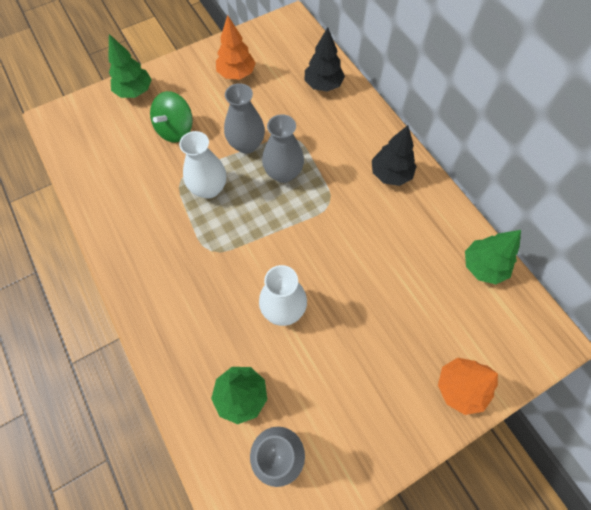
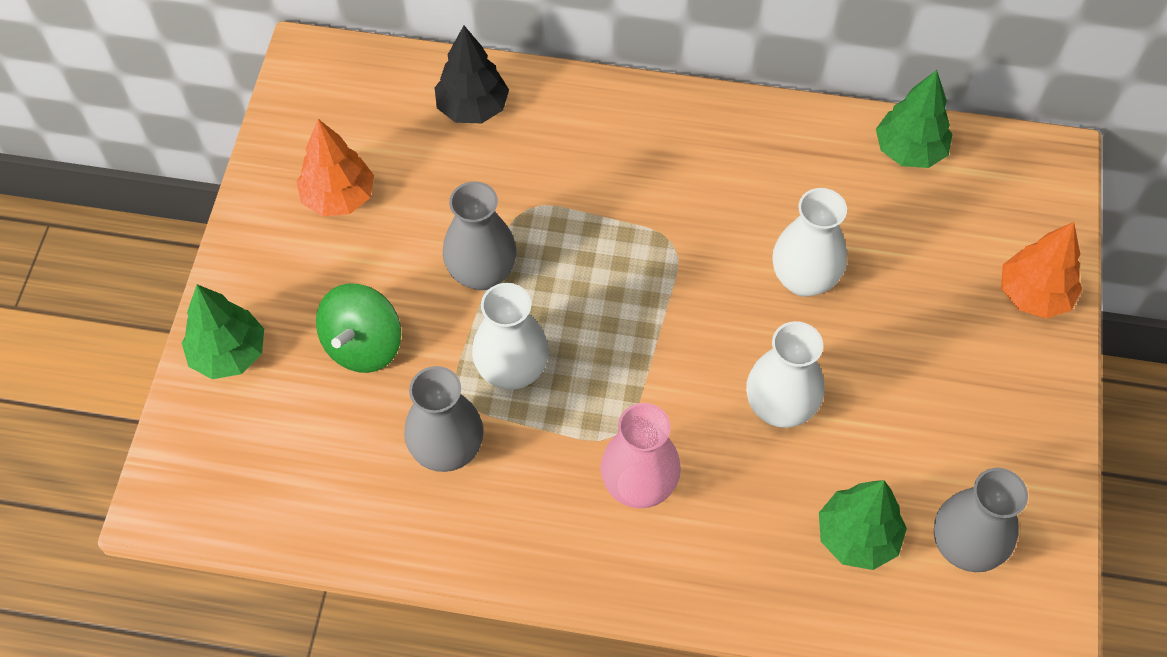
camera: 50 degrees left, 5 degrees down
green spinning top [150,91,193,143] -> green spinning top turned 45 degrees clockwise [316,283,401,373]
grey vase [262,114,304,183] -> grey vase moved to [404,366,484,472]
black tree [372,125,417,186] -> none
none -> pink vase [601,403,681,508]
none -> white vase [772,188,847,297]

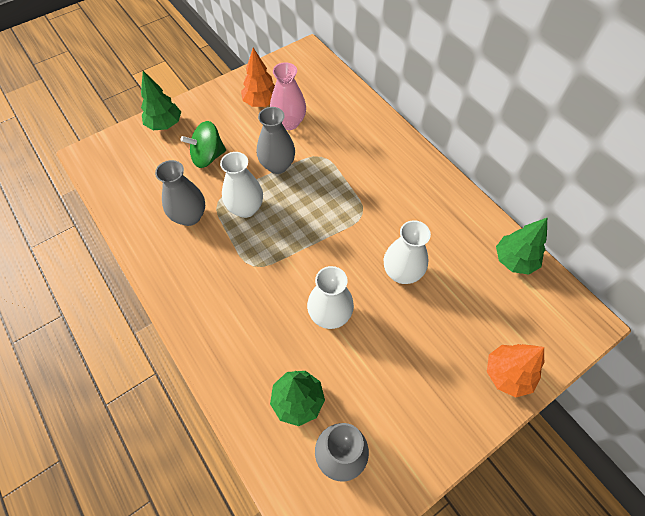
camera: 45 degrees right, 0 degrees up
black tree [434,25,509,123] -> none
pink vase [601,403,681,508] -> pink vase moved to [270,62,306,130]

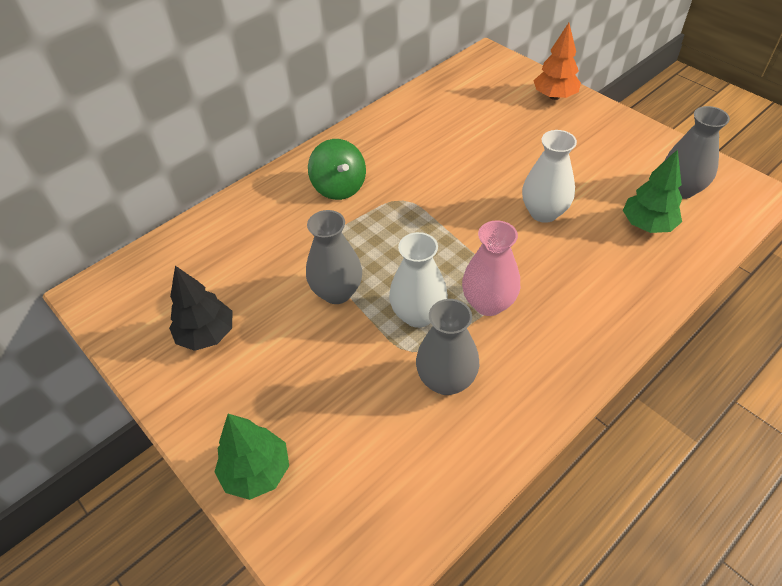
camera: 95 degrees left, 10 degrees down
green spinning top [180,121,226,168] -> green spinning top moved to [308,139,366,200]
orange tree [241,48,275,107] -> black tree [169,266,232,351]
pink vase [270,62,306,130] -> pink vase moved to [462,220,520,316]
white vase [384,220,431,284] -> none
green tree [496,218,547,275] -> none

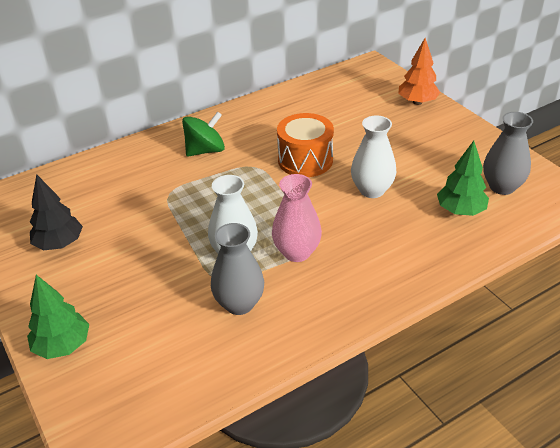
camera: 10 degrees right, 10 degrees down
grey vase [306,210,362,304] -> none
green spinning top [308,139,366,200] -> green spinning top turned 105 degrees counterclockwise [182,112,225,157]
none -> orange drum [277,113,334,177]

